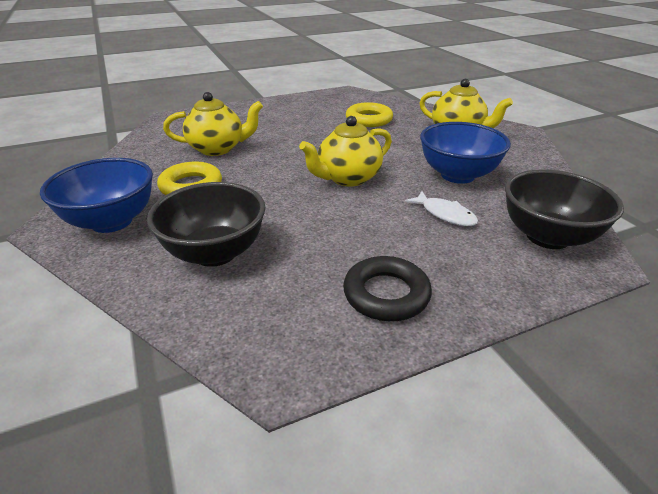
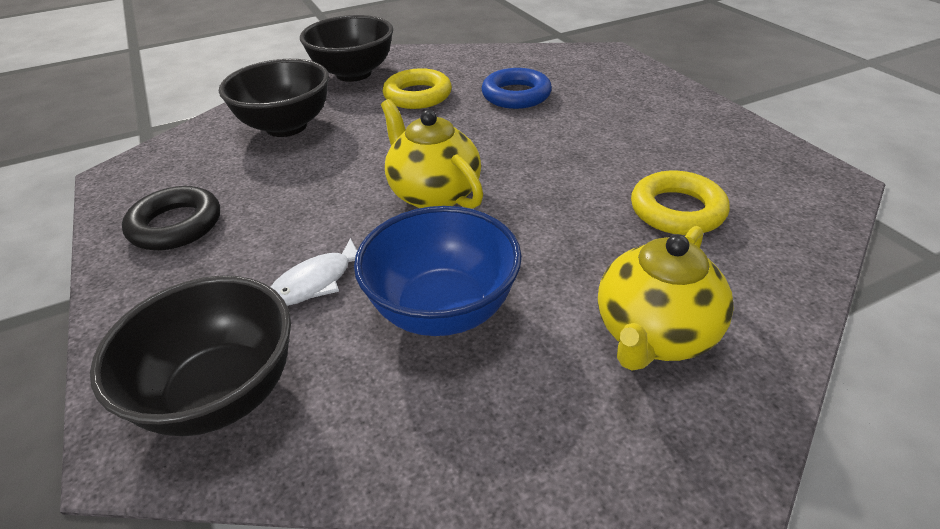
camera: 90 degrees right, 5 degrees up
blue bowl [40,158,153,233] -> black bowl [300,15,393,82]
yellow teapot [163,92,263,156] -> blue ring [481,68,552,109]

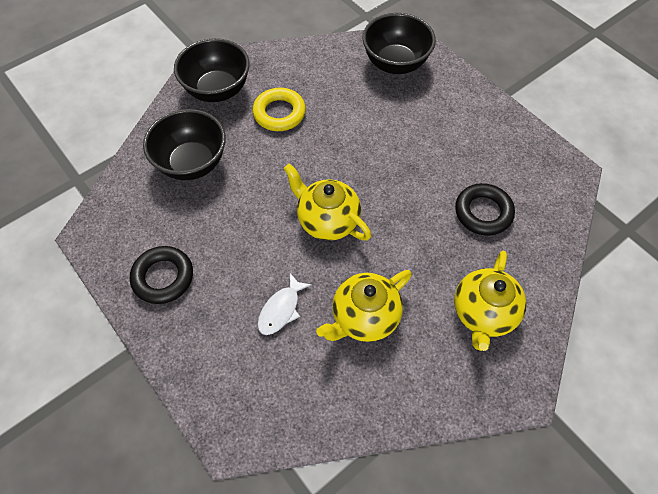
camera: 15 degrees left, 20 degrees up
black bowl [90,276,291,436] -> black bowl moved to [362,13,436,74]
blue bowl [354,206,522,336] -> yellow teapot [316,270,412,342]
blue ring [481,68,552,109] -> none
yellow ring [631,171,730,235] -> black ring [455,183,515,236]

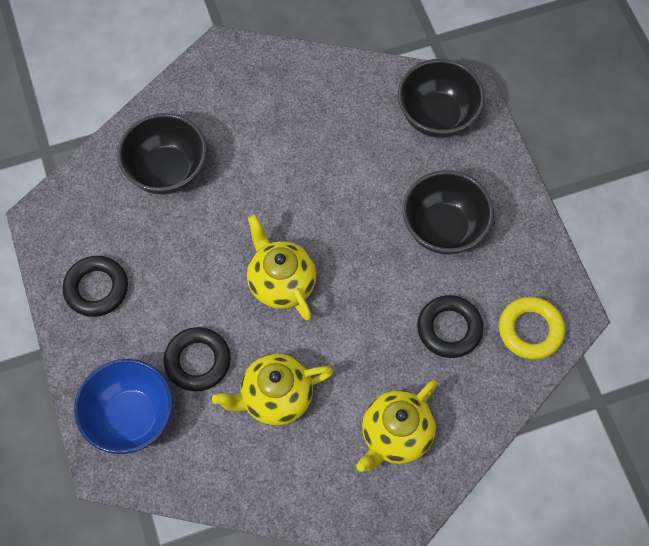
camera: 20 degrees right, 5 degrees up
black bowl [174,38,250,102] -> black bowl moved to [402,170,494,255]
yellow ring [253,88,306,131] -> yellow ring moved to [499,297,565,360]
white fish [258,273,312,335] -> black ring [164,327,231,391]
none -> blue bowl [74,359,173,454]

